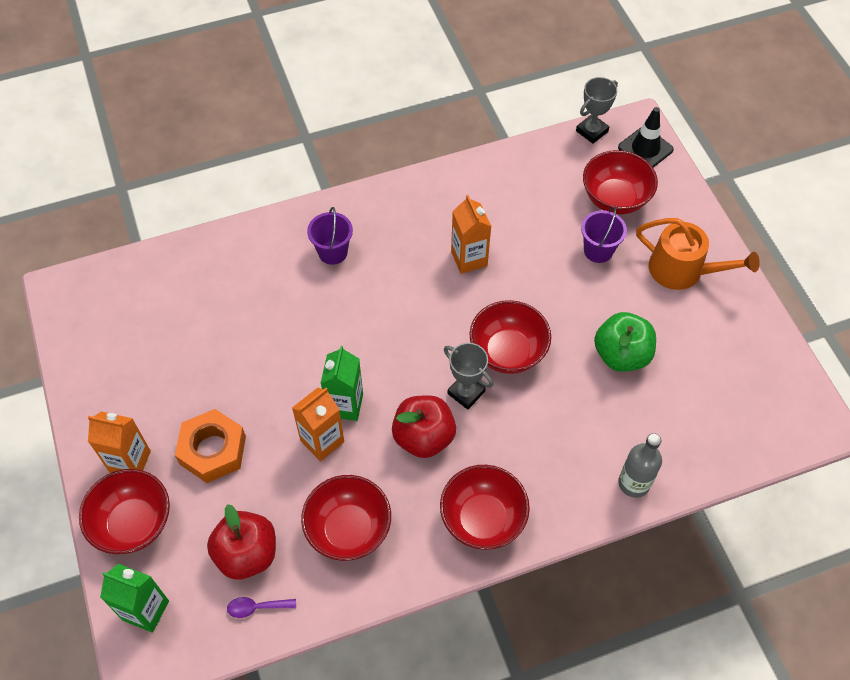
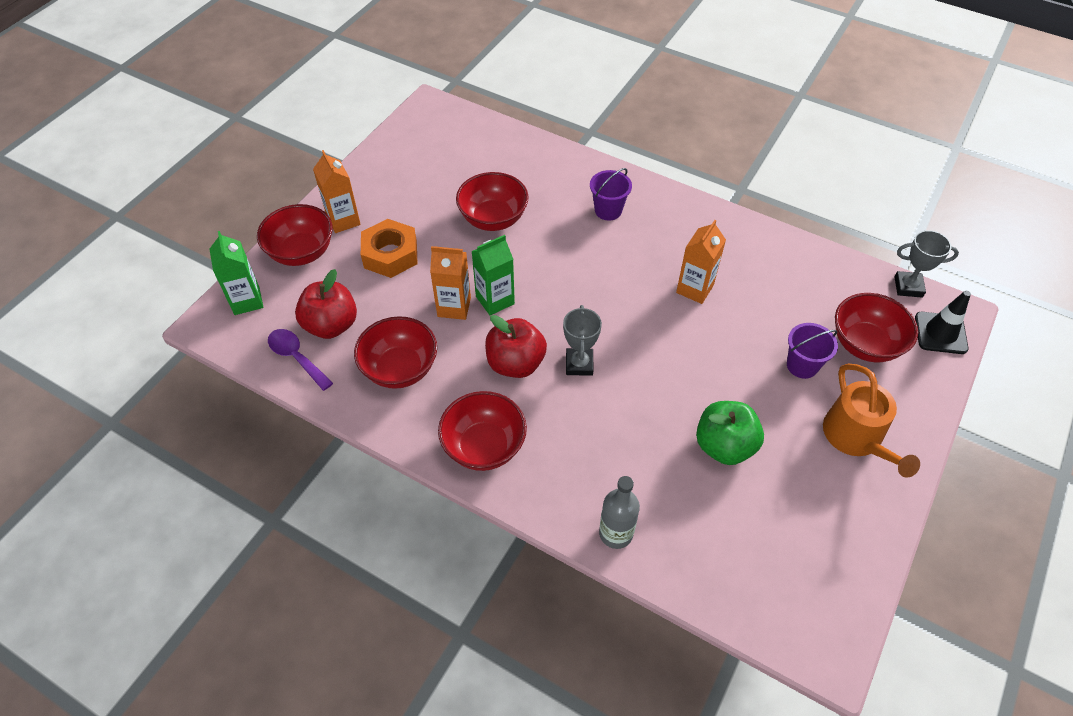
camera: 50 degrees right, 5 degrees down
purple spoon [227,597,296,618] -> purple spoon [268,329,333,391], size x1.51
red bowl [469,300,551,374] -> red bowl moved to [456,172,528,231]

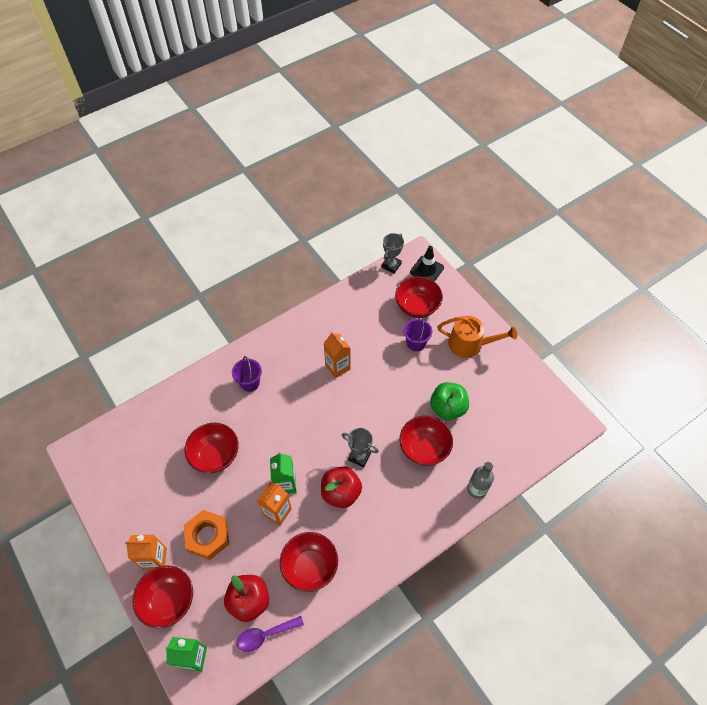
camera: 65 degrees left, 5 degrees up
red bowl [438,391,527,471] -> red bowl moved to [399,416,453,466]

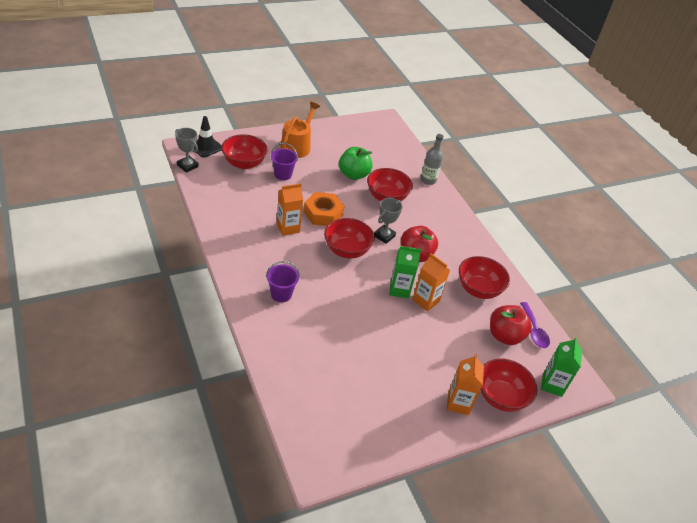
camera: 85 degrees left, 15 degrees down
orange nut [184,510,229,560] -> orange nut moved to [304,192,345,226]
red bowl [185,423,239,473] -> red bowl moved to [324,218,375,259]

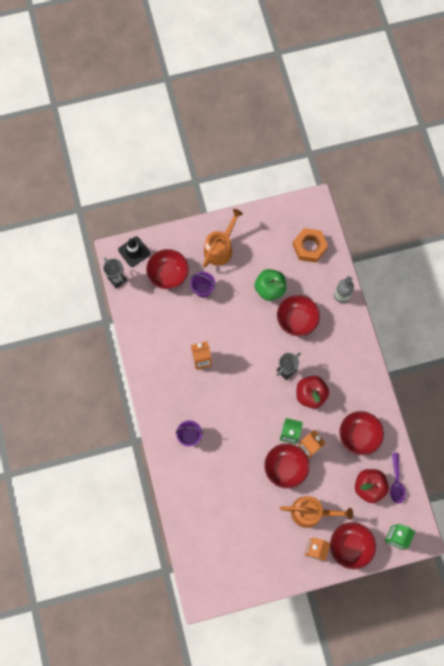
camera: 15 degrees right, 30 degrees up
orange nut [304,192,345,226] -> orange nut moved to [293,228,328,262]
red bowl [324,218,375,259] -> red bowl moved to [265,443,309,489]
none -> orange watering can [280,496,353,528]

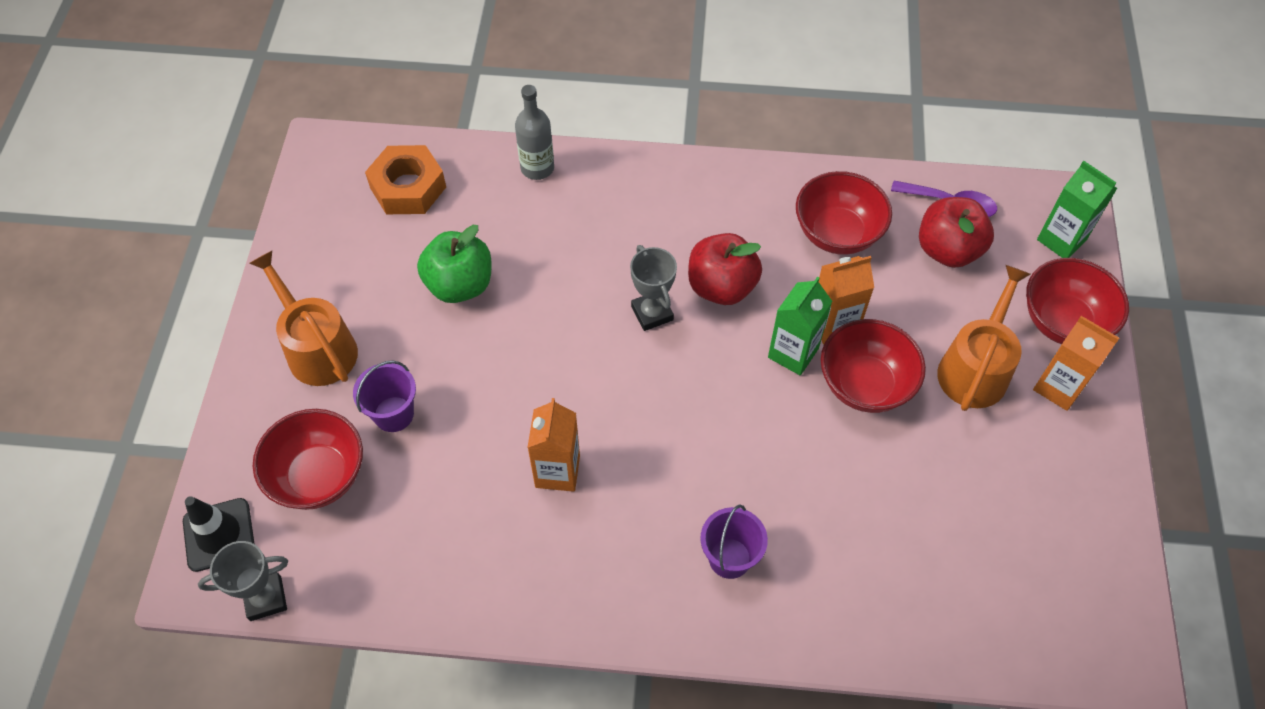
camera: 70 degrees left, 15 degrees down
red bowl [277,295,320,336] -> none

